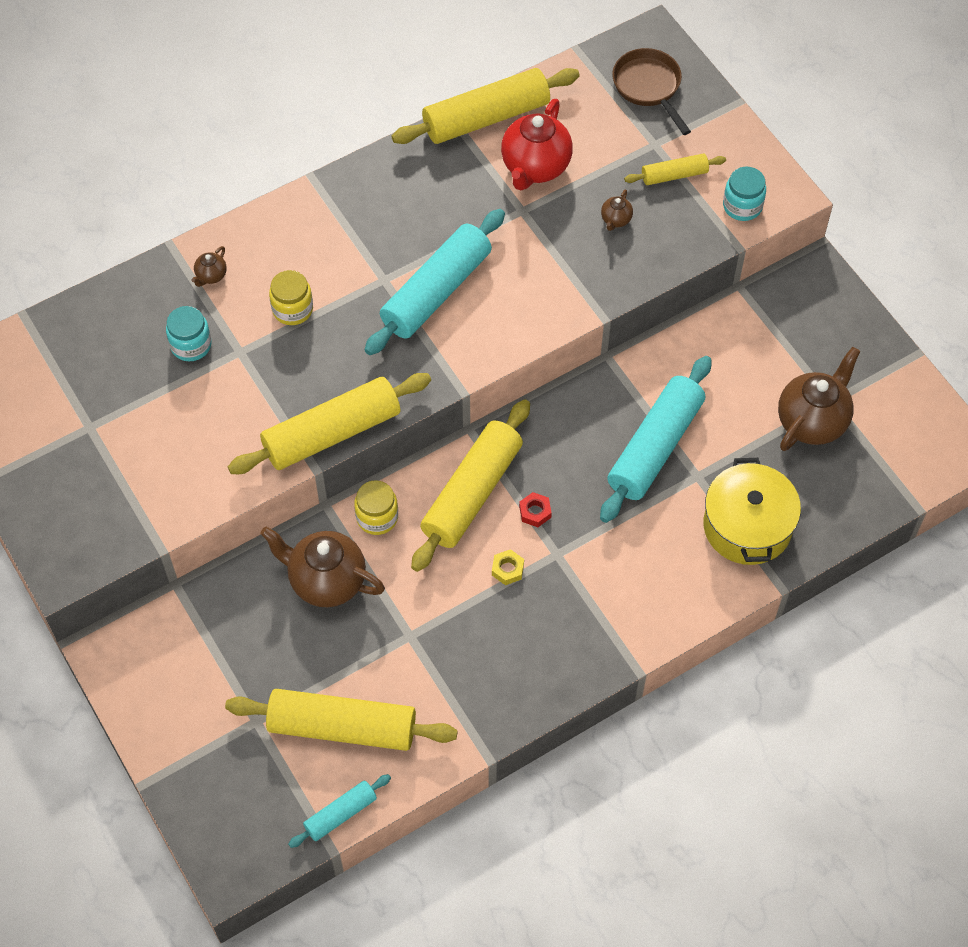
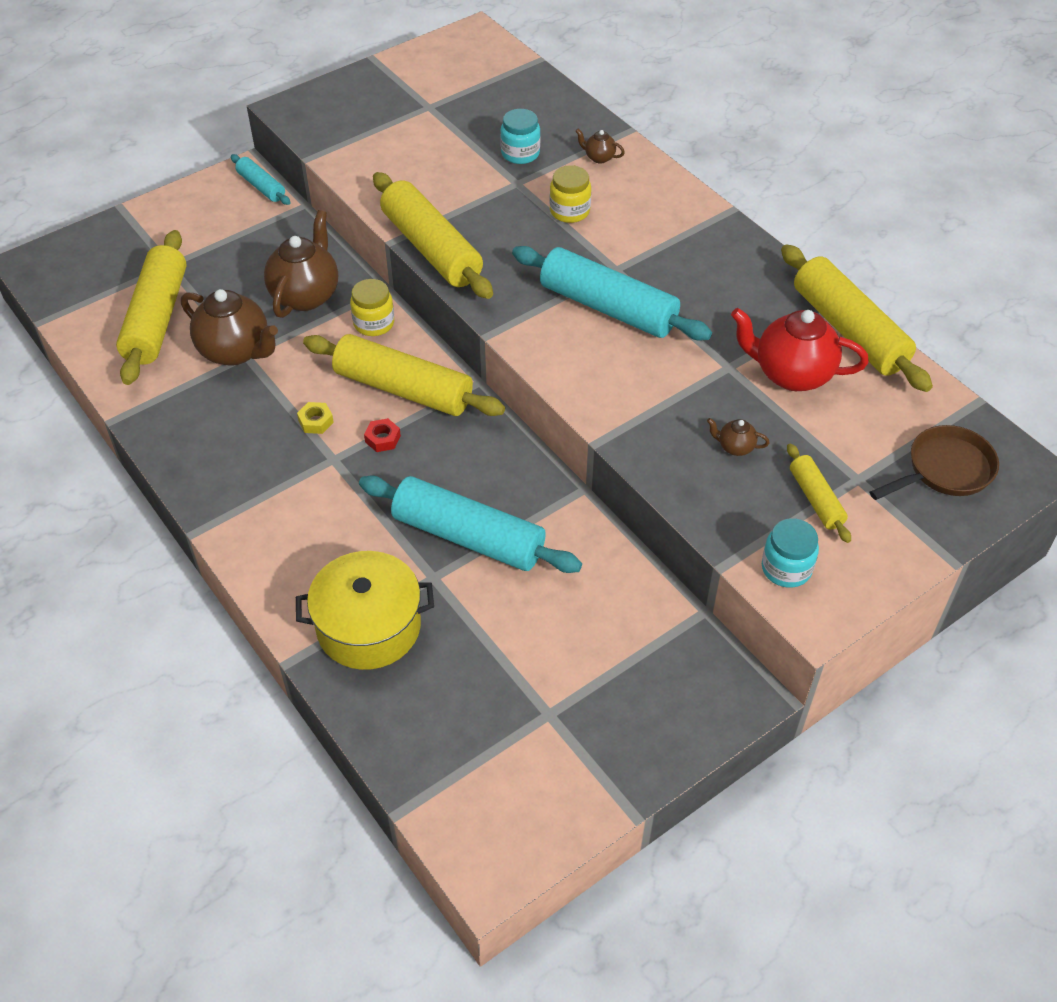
camera: 85 degrees right, 10 degrees down
turquoise rolling pin [288,774,391,848] -> turquoise rolling pin moved to [231,154,291,205]
brown teapot [778,347,860,451] -> brown teapot moved to [181,289,278,365]

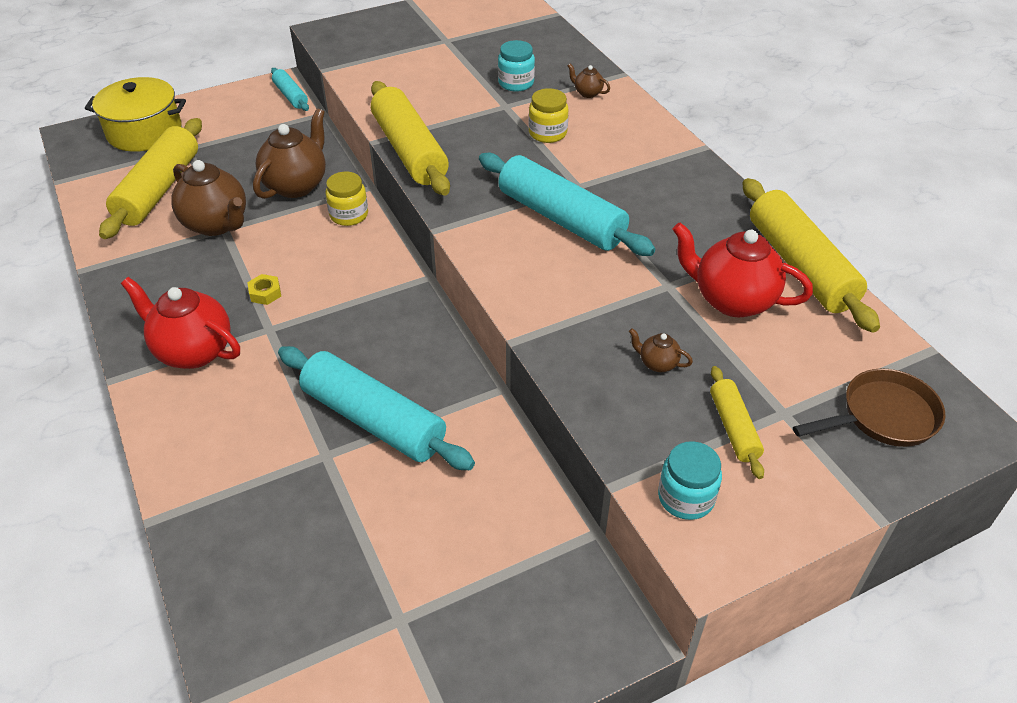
camera: 10 degrees right, 5 degrees down
yellow pot [296,551,434,670] -> yellow pot moved to [85,77,186,152]
yellow rolling pin [303,334,505,416] -> none
red nut [364,418,401,452] -> none
none -> red teapot [121,277,240,369]

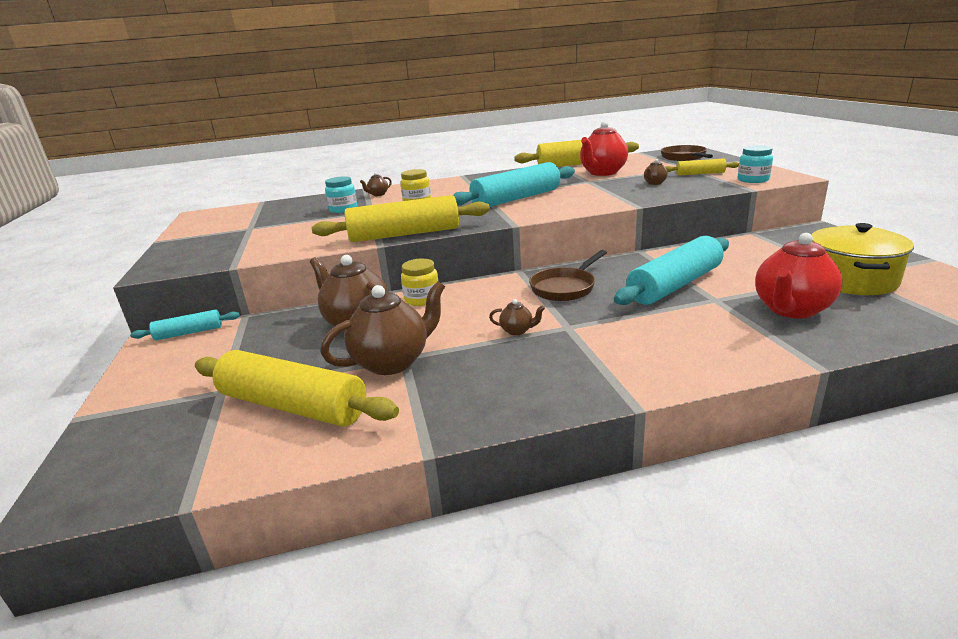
camera: 75 degrees left, 20 degrees down
yellow pot [85,77,186,152] -> yellow pot moved to [812,223,914,295]
red teapot [121,277,240,369] -> red teapot moved to [755,233,843,318]
yellow nut [247,274,281,305] -> brown teapot [489,299,545,336]
none -> brown pan [529,250,607,301]

